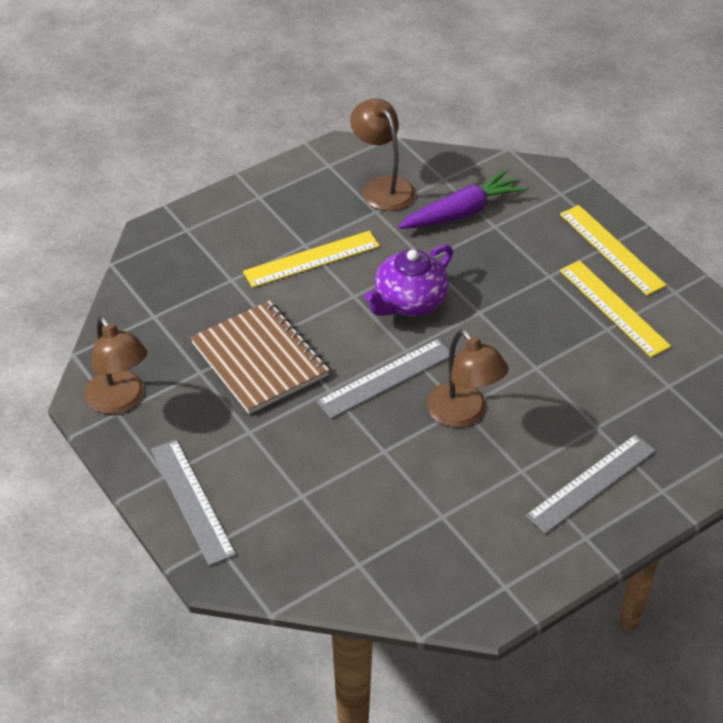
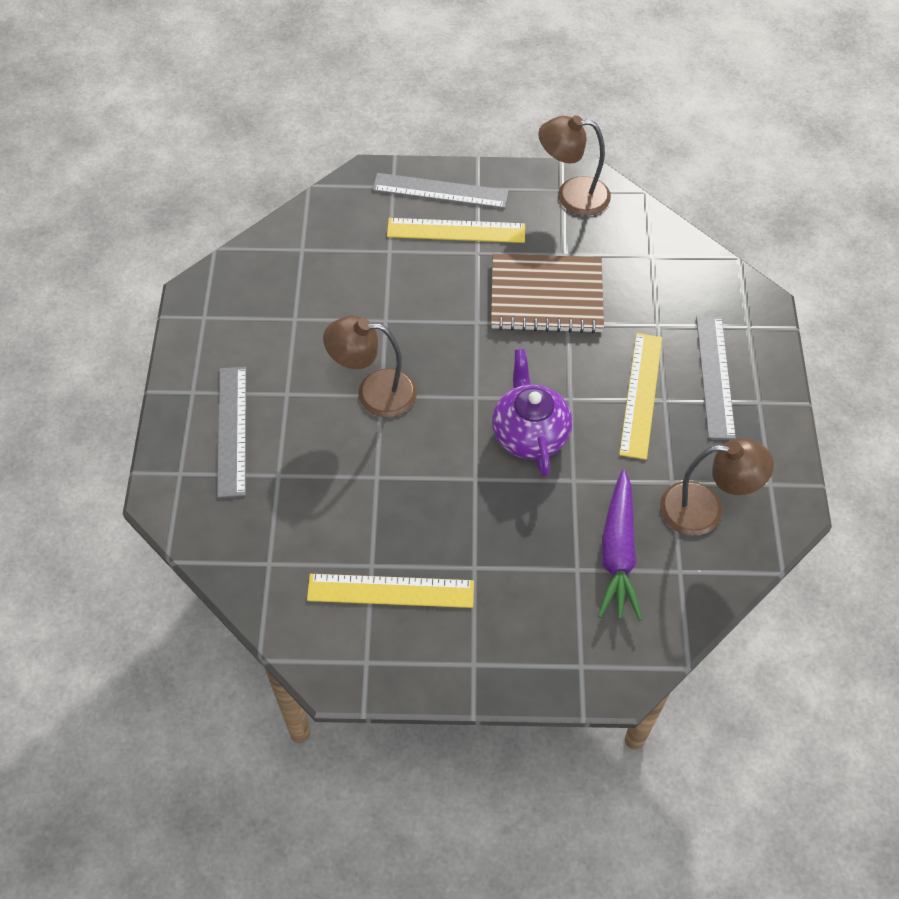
camera: 125 degrees right, 10 degrees up
grey ruler [316,339,450,419] -> grey ruler moved to [696,316,736,439]
yellow ruler [560,205,666,296] -> yellow ruler moved to [387,218,525,243]

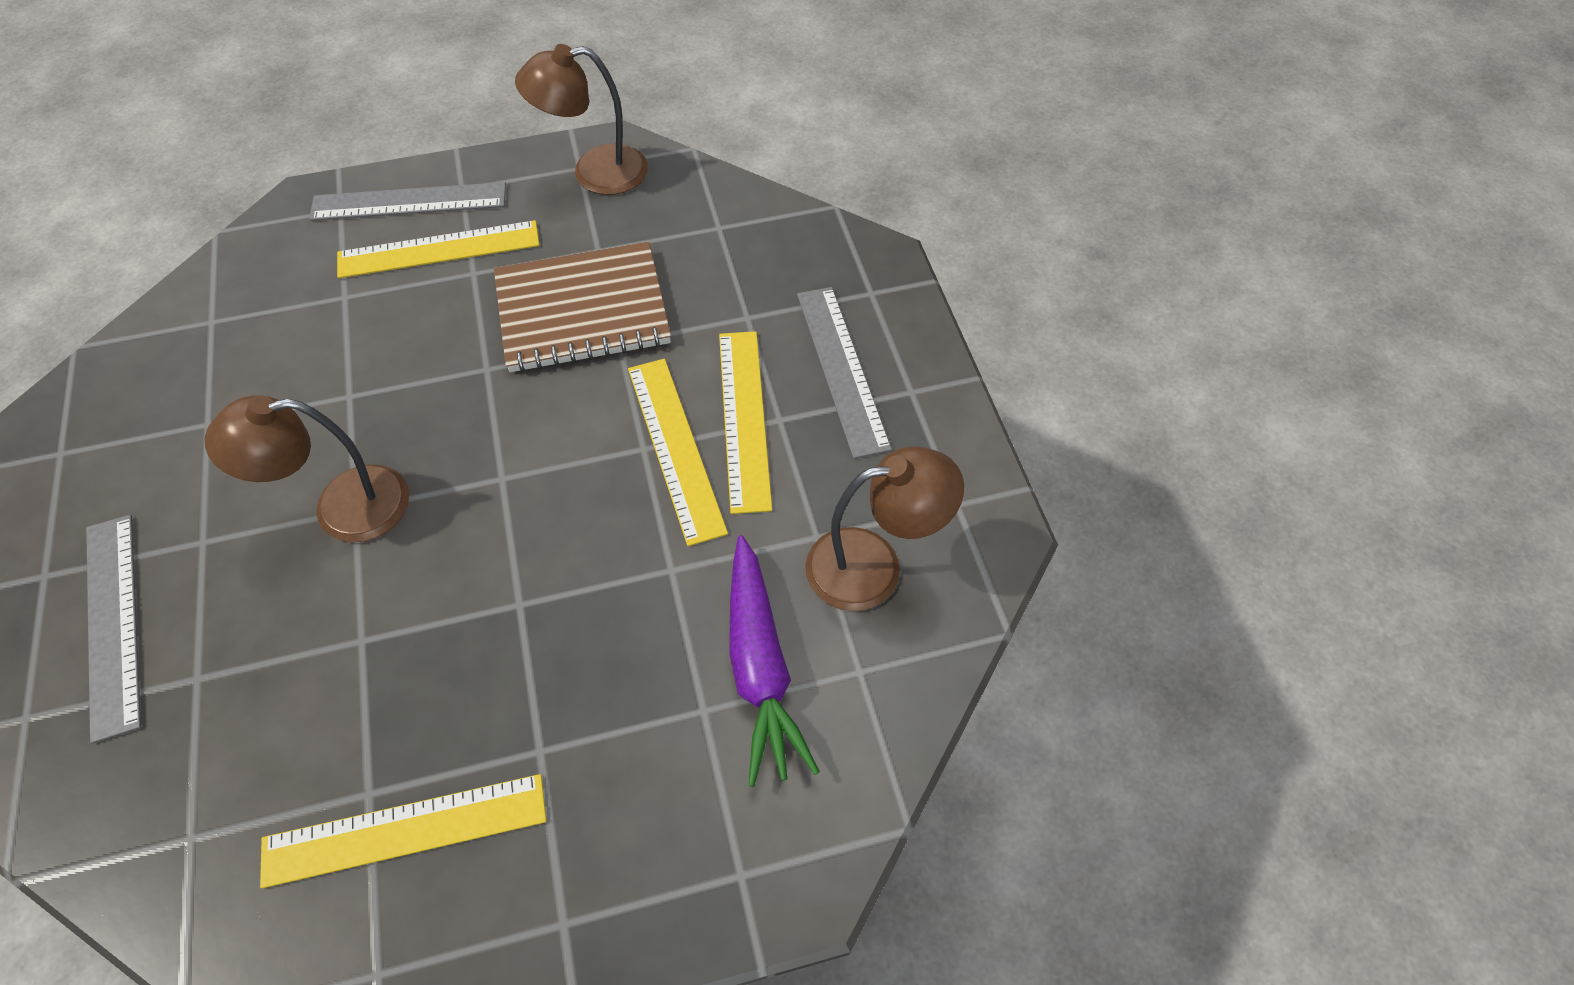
camera: 15 degrees left, 0 degrees up
purple teapot [492,349,572,477] -> none
none -> yellow ruler [628,359,728,546]

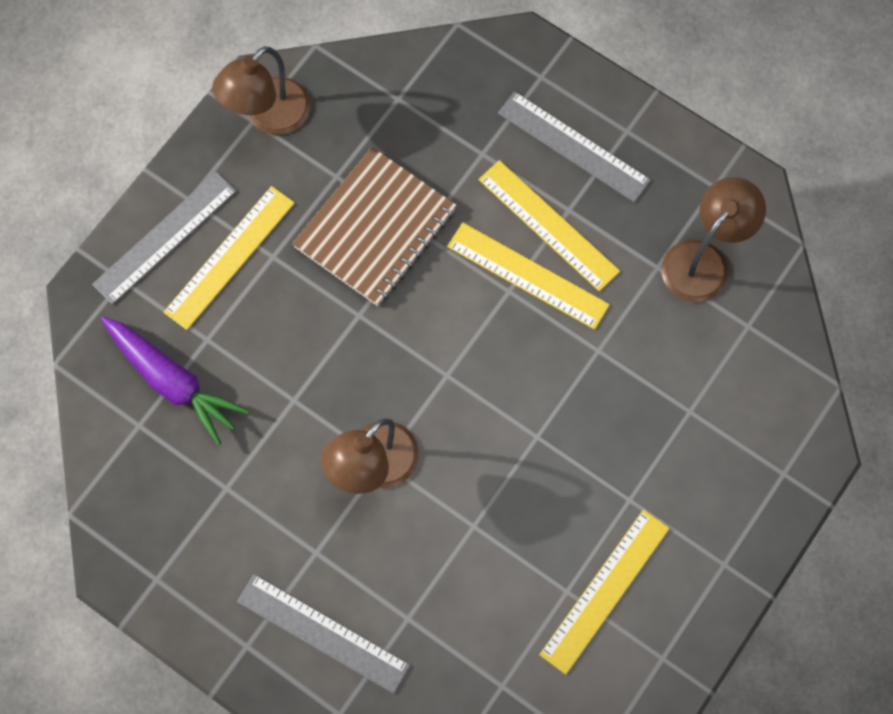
camera: 40 degrees left, 15 degrees up
purple carrot [729,535,820,787] -> purple carrot moved to [101,317,249,446]

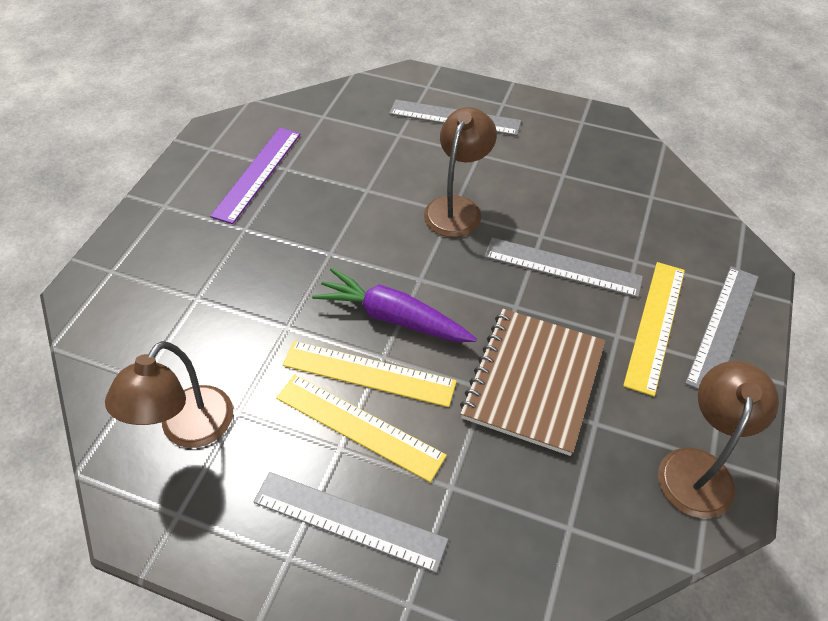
camera: 165 degrees right, 20 degrees down
purple carrot [101,317,249,446] -> purple carrot moved to [312,268,477,342]
yellow ruler [539,509,670,675] -> purple ruler [210,128,301,224]
none -> grey ruler [484,237,643,298]

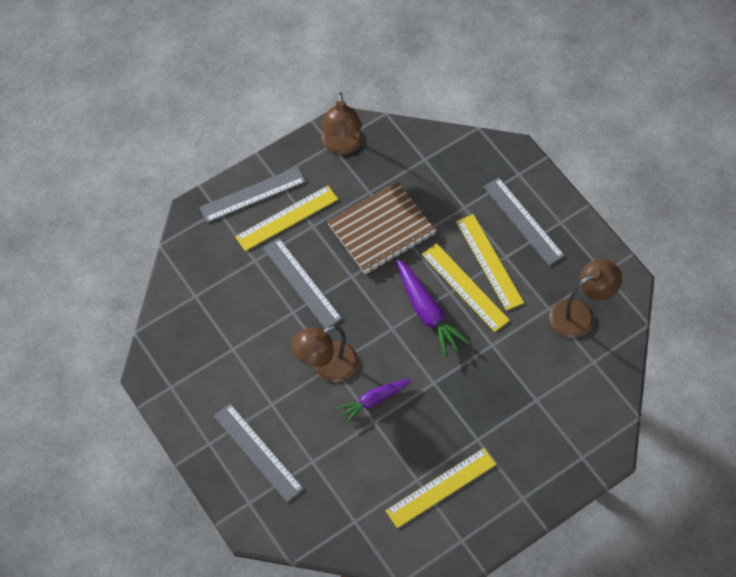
camera: 145 degrees left, 10 degrees up
purple ruler [210,128,301,224] -> yellow ruler [385,448,496,528]
brown lamp [658,361,779,518] -> brown lamp turned 60 degrees counterclockwise [321,92,363,155]
none -> purple carrot [337,379,411,424]

